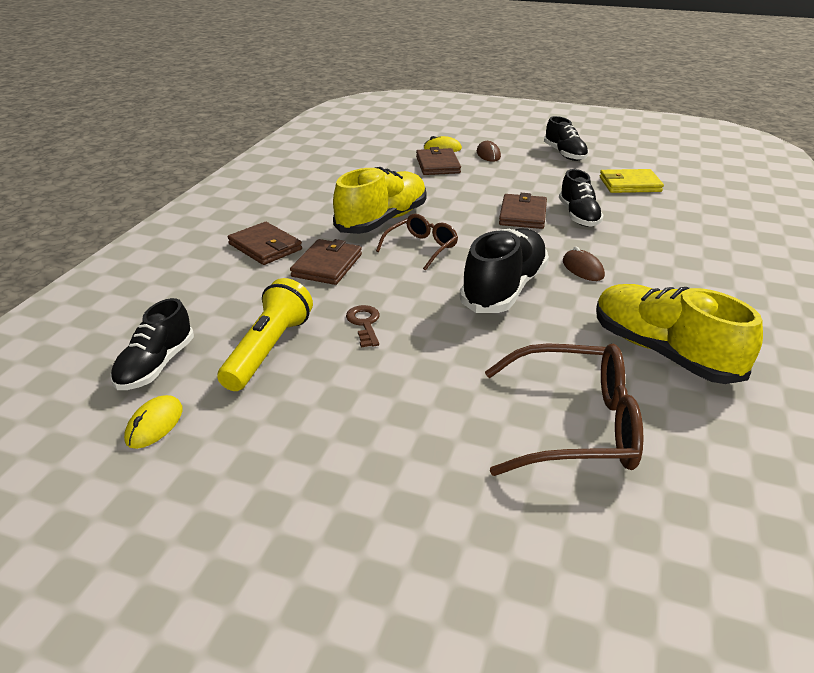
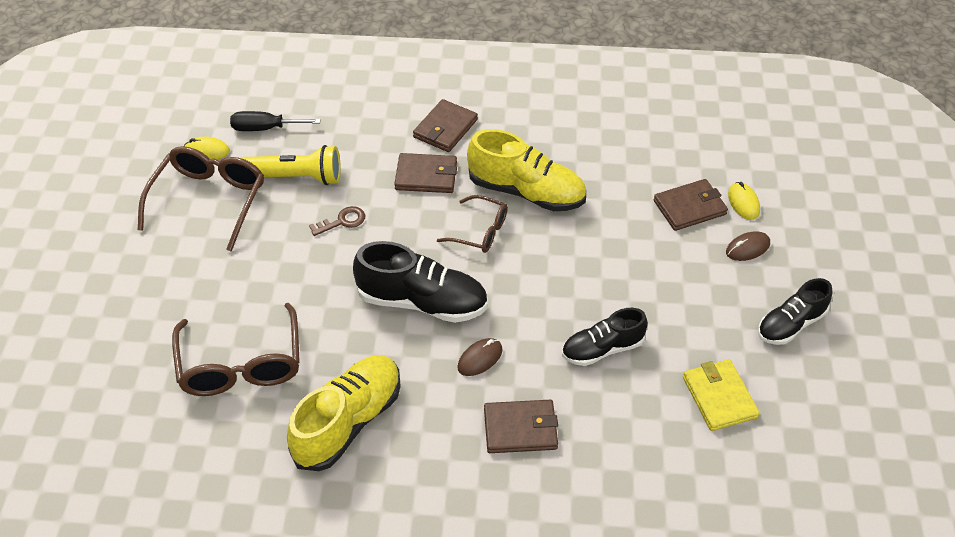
camera: 75 degrees right, 15 degrees up
black shoe [111,298,194,390] -> black screwdriver [230,111,321,131]
brown wallet [499,193,547,229] -> brown wallet moved to [484,400,558,453]
none -> brown glasses [138,146,264,252]

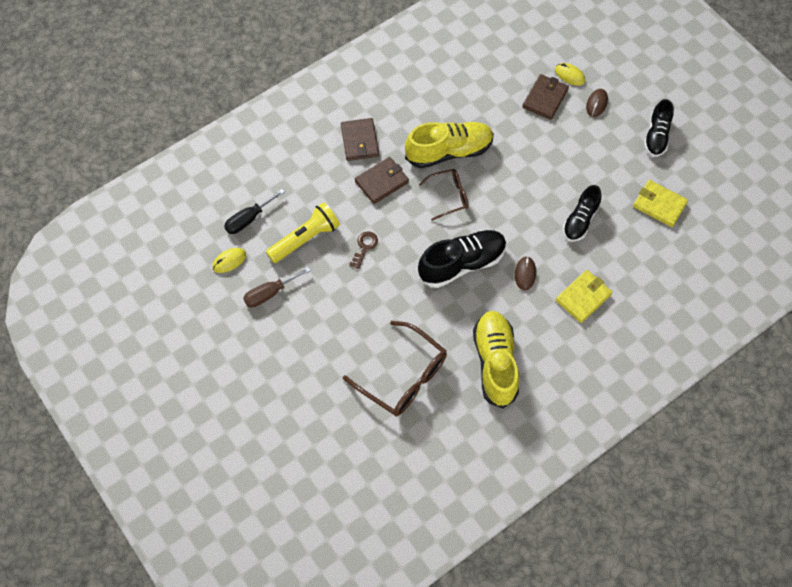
camera: 40 degrees left, 15 degrees up
brown glasses [138,146,264,252] -> brown screwdriver [243,267,311,307]
brown wallet [484,400,558,453] -> yellow wallet [556,270,613,323]

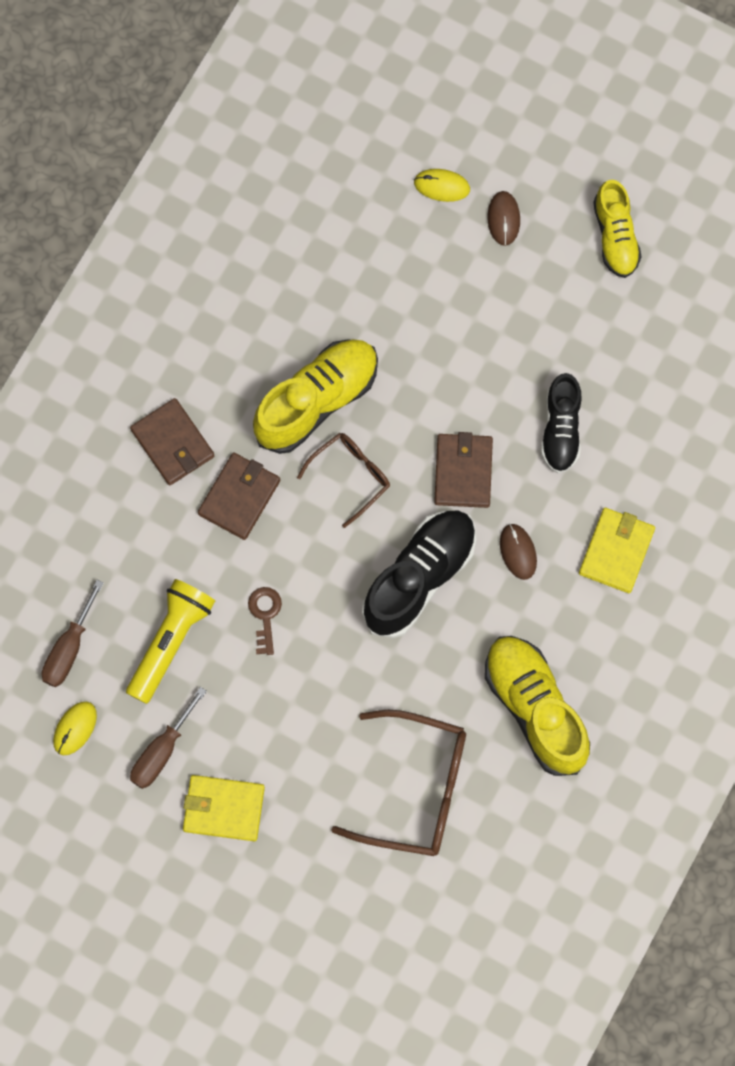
camera: 25 degrees left, 10 degrees up
black screwdriver [224,189,285,234] -> brown screwdriver [42,580,104,687]
brown wallet [522,74,569,120] -> brown wallet moved to [434,432,493,508]
yellow wallet [633,180,688,227] -> yellow wallet moved to [183,775,265,841]
black shoe [644,99,674,157] -> yellow shoe [593,180,642,278]

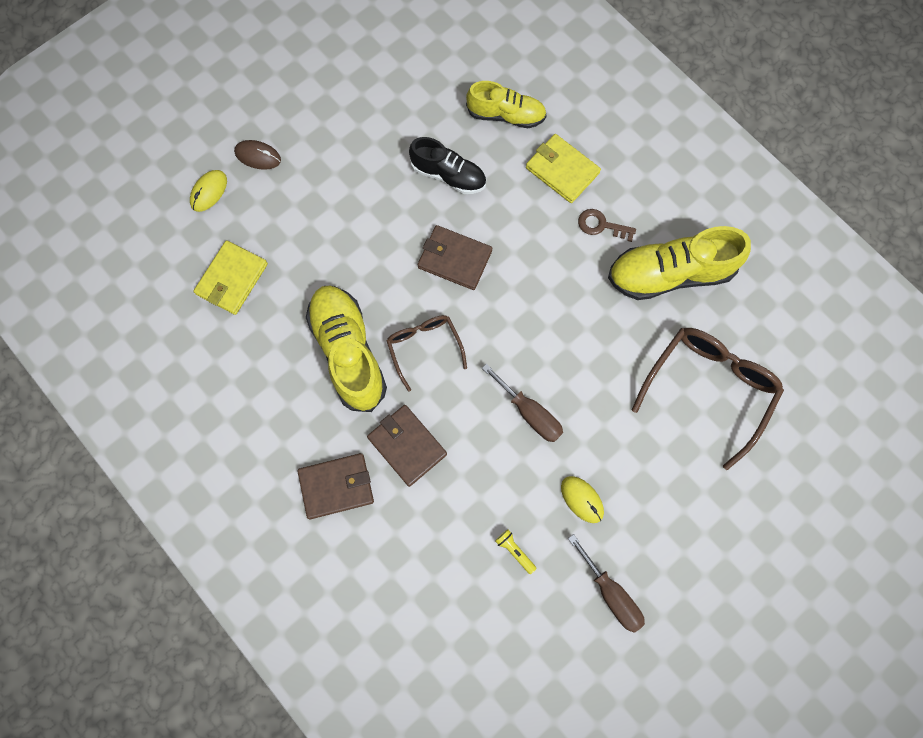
camera: 70 degrees left, 0 degrees up
brown screwdriver [42,580,104,687] -> brown screwdriver moved to [482,363,563,442]
yellow mouse [53,702,97,755] -> yellow mouse moved to [561,476,604,523]
yellow flashlight [126,579,215,704] -> yellow flashlight [495,529,537,574], size x0.41
yellow wallet [183,775,265,841] -> yellow wallet moved to [193,241,268,315]
brown key [248,587,282,655] -> brown key moved to [578,209,636,242]
black shoe [362,510,476,638] -> none
brown mouse [500,524,537,580] -> none
yellow shoe [593,180,642,278] -> yellow shoe moved to [466,81,547,128]

